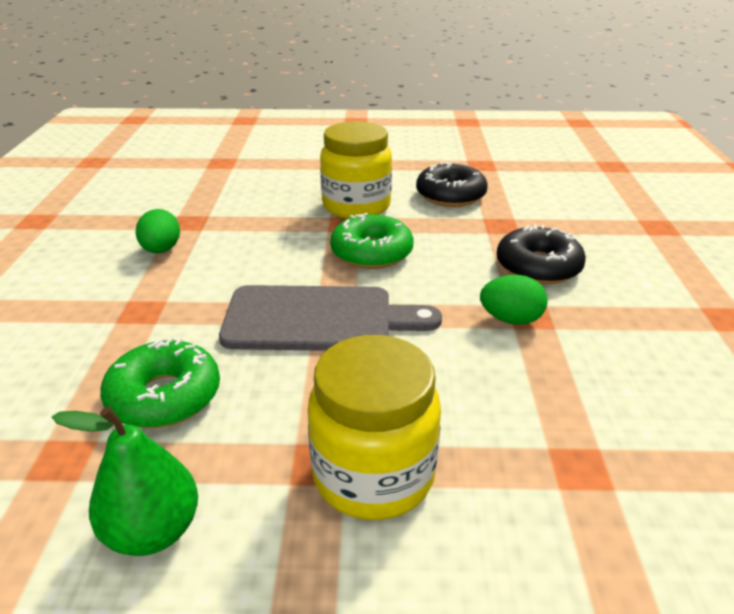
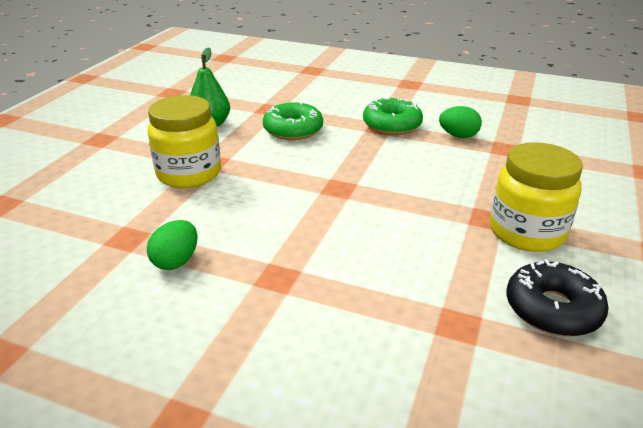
camera: 110 degrees right, 0 degrees up
grey cutting board [219,285,442,351] -> none
green donut [330,213,413,269] -> green donut moved to [363,97,423,135]
green egg [480,275,548,325] -> green egg moved to [147,220,198,270]
black donut [497,224,586,284] -> none

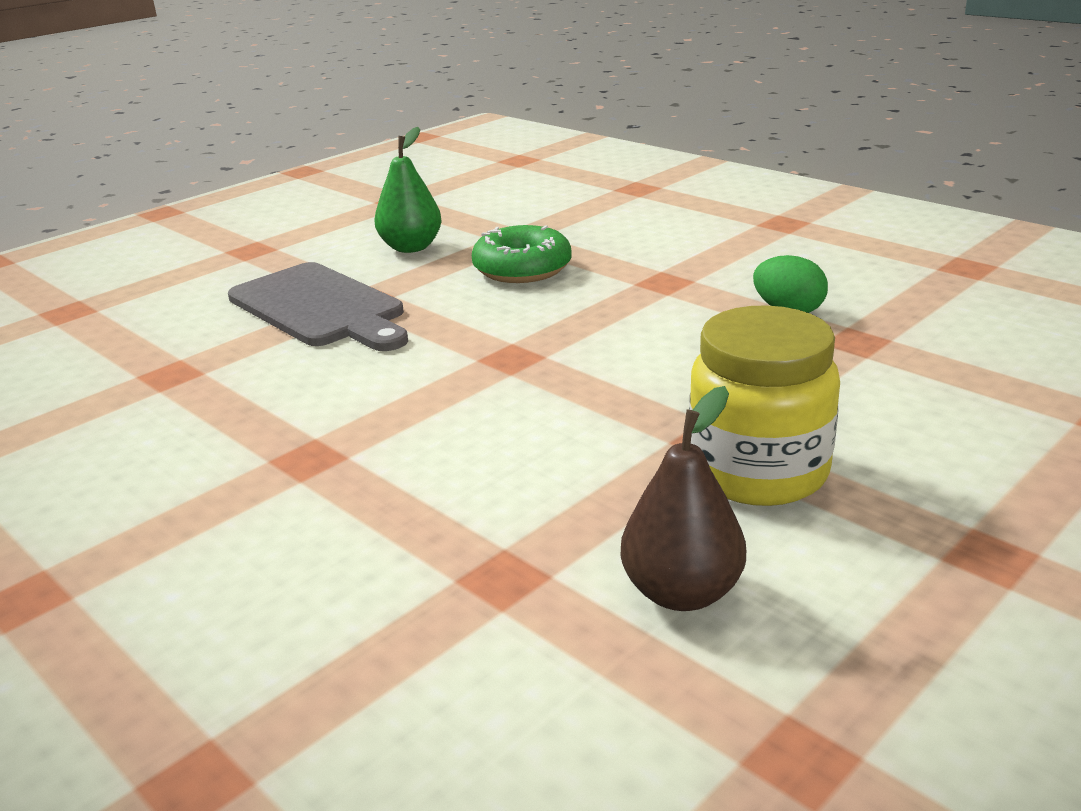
camera: 25 degrees right, 5 degrees down
yellow jar [147,95,221,188] -> grey cutting board [228,262,408,351]
green egg [147,220,198,270] -> none
green donut [363,97,423,135] -> none
black donut [506,259,609,337] -> brown pear [621,386,746,611]

